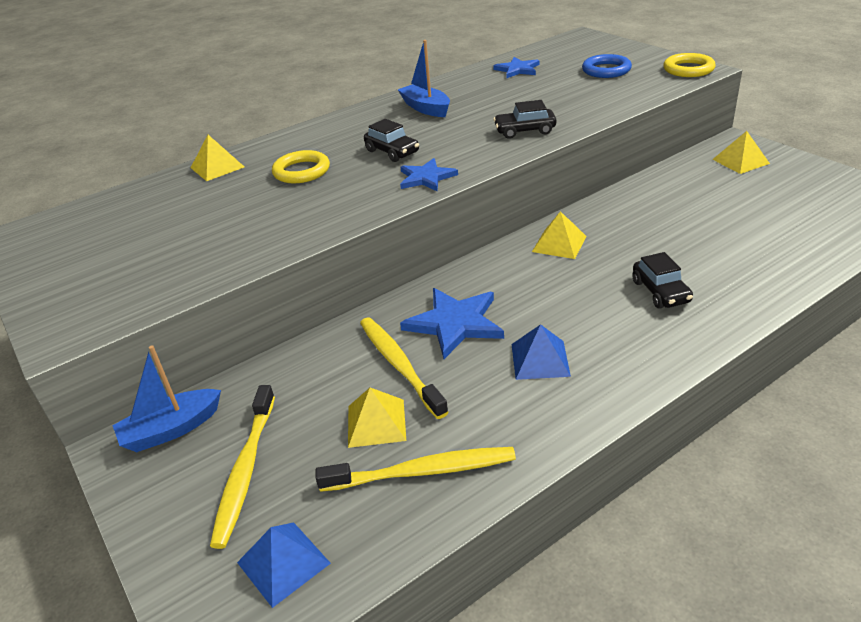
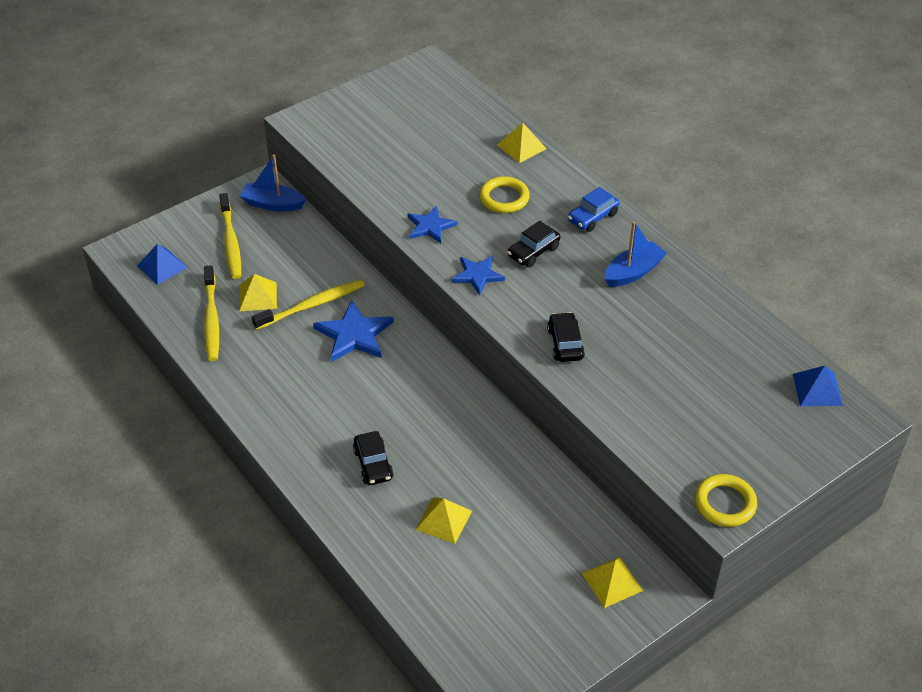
camera: 85 degrees right, 10 degrees up
blue boat [112,345,221,452] -> blue boat turned 45 degrees counterclockwise [240,154,306,211]
yellow toothbrush [210,385,275,549] -> yellow toothbrush turned 105 degrees counterclockwise [219,193,241,279]
blue star [493,57,540,78] -> blue star moved to [408,206,458,243]
blue pyramid [512,324,571,380] -> blue pyramid moved to [793,366,843,406]
yellow pyramid [532,211,586,259] -> yellow pyramid moved to [415,497,472,544]
blue ring [582,54,632,78] -> none
black car [632,252,693,309] -> black car turned 90 degrees counterclockwise [353,431,394,485]
none -> blue car [568,187,619,232]

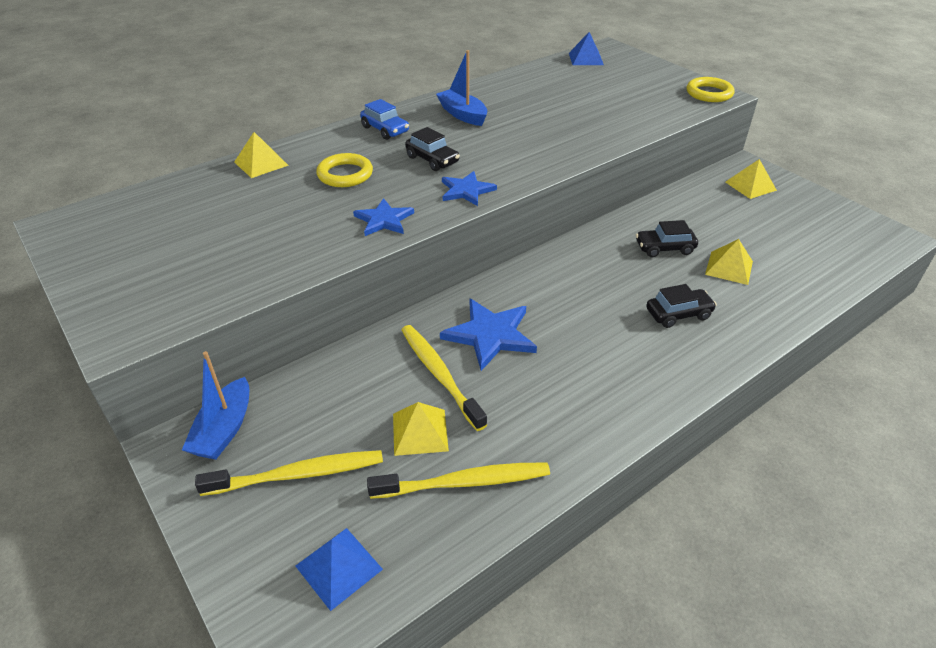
camera: 90 degrees left, 5 degrees down
black car [547,312,585,362] -> black car moved to [636,220,698,257]

